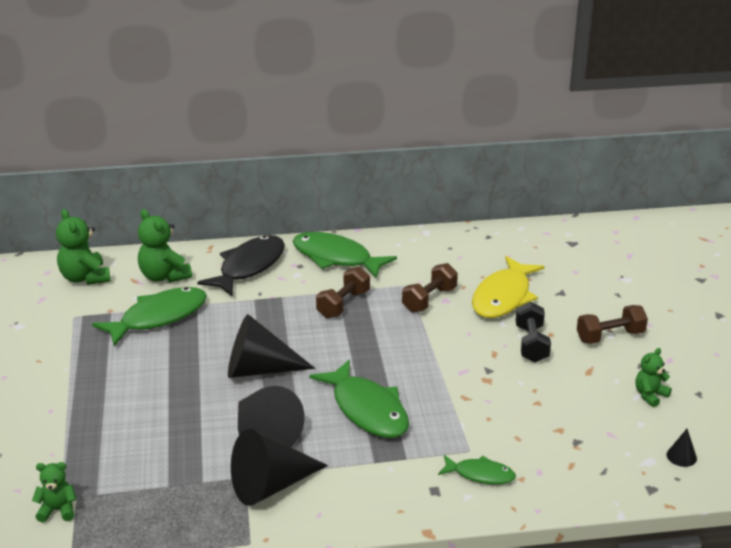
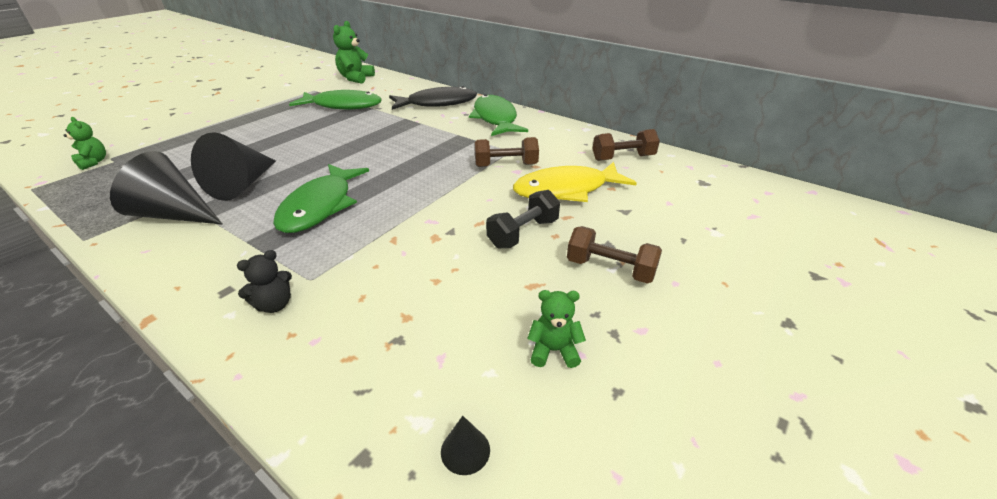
camera: 45 degrees right, 5 degrees up
green teddy bear [138,209,192,283] -> none
black cone [228,314,315,378] -> none
brown dumbbell [316,267,370,318] -> brown dumbbell moved to [592,129,660,161]
green fish [438,455,516,485] -> black teddy bear [237,250,292,313]

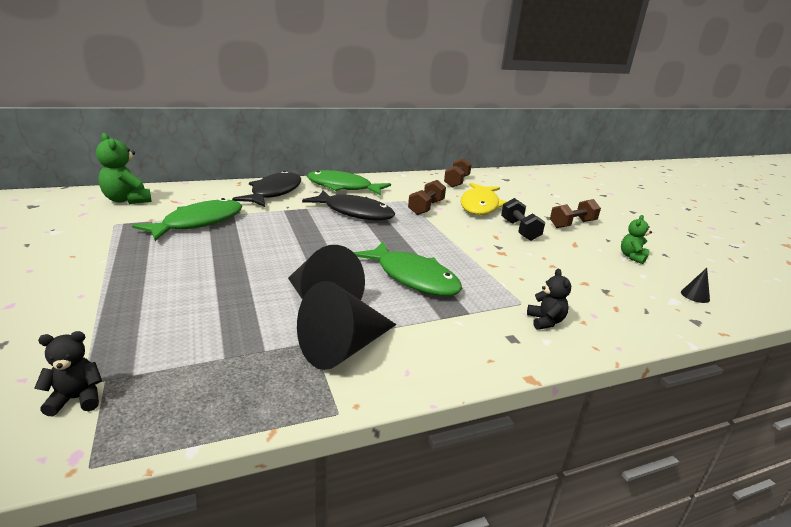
camera: 60 degrees left, 10 degrees down
green teddy bear [63,117,106,170] -> black teddy bear [34,331,102,416]
none -> black fish [302,190,395,221]

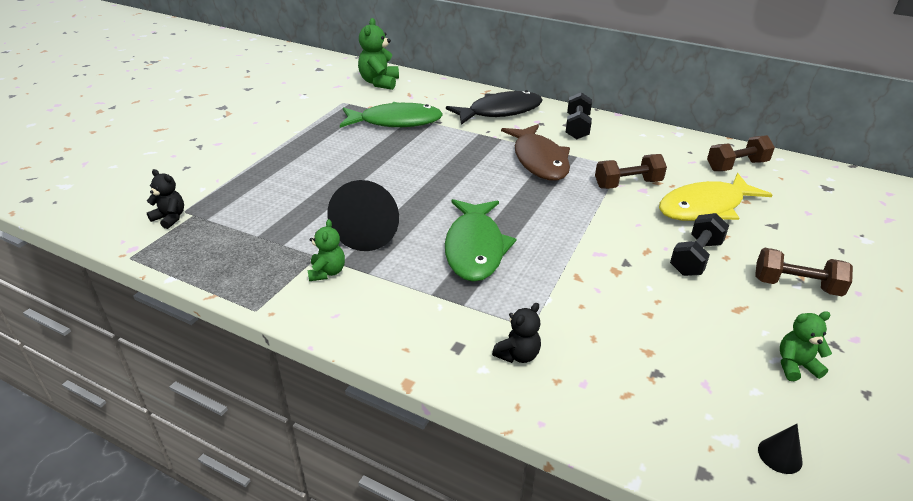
camera: 50 degrees right, 10 degrees up
black cone [297,281,397,370] -> green teddy bear [308,219,345,281]
black fish [302,190,395,221] -> brown fish [501,124,570,181]
green fish [307,170,391,196] -> black dumbbell [566,92,592,139]

